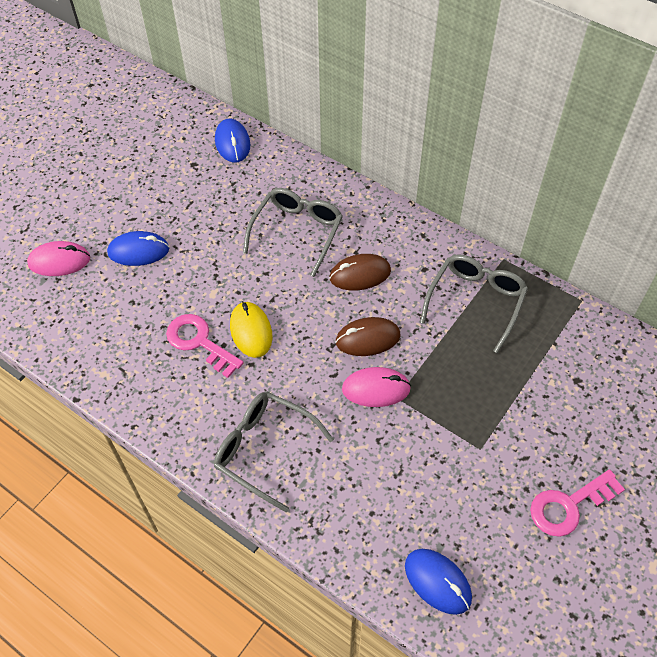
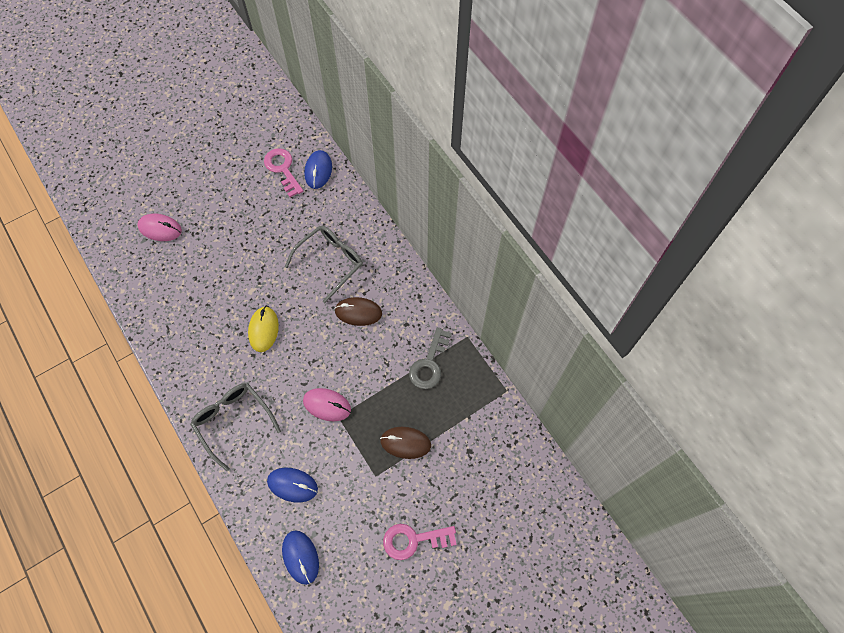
camera: 20 degrees right, 10 degrees up
blue mouse [107,231,169,266] -> blue mouse moved to [267,468,318,503]
pink key [166,314,244,378] -> pink key moved to [264,148,303,198]
brown mouse [335,317,400,356] -> brown mouse moved to [380,427,431,459]
grey glasses [420,254,528,354] -> grey key [409,327,452,389]

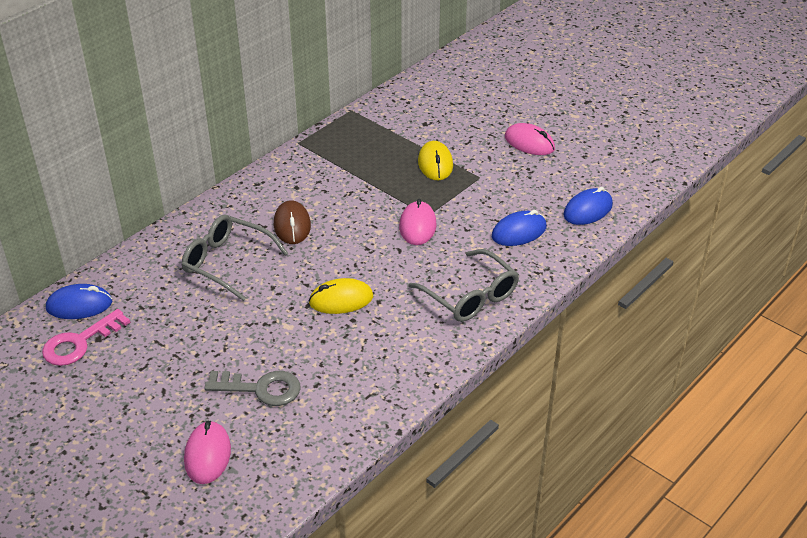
camera: 105 degrees left, 25 degrees down
grey glasses [190,383,281,471] -> grey glasses turned 75 degrees counterclockwise [409,249,519,322]
blue mouse [267,468,318,503] -> blue mouse turned 60 degrees clockwise [492,210,546,246]
brown mouse [380,427,431,459] -> yellow mouse [418,141,453,180]
pink key [383,524,457,560] -> pink mouse [505,123,555,155]
grey key [409,327,452,389] -> grey key moved to [205,371,301,406]

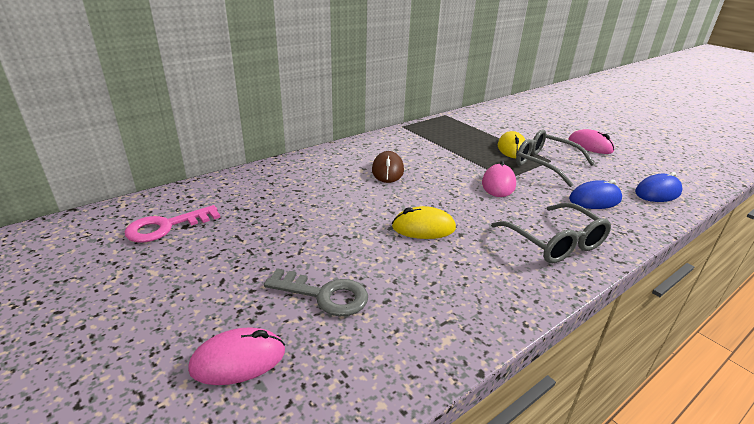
camera: 10 degrees right, 10 degrees down
blue mouse [46,284,112,319] -> none
grey glasses [182,214,289,301] -> grey glasses moved to [516,129,595,187]
pink mouse [184,421,231,484] -> pink mouse turned 60 degrees clockwise [188,327,285,385]

